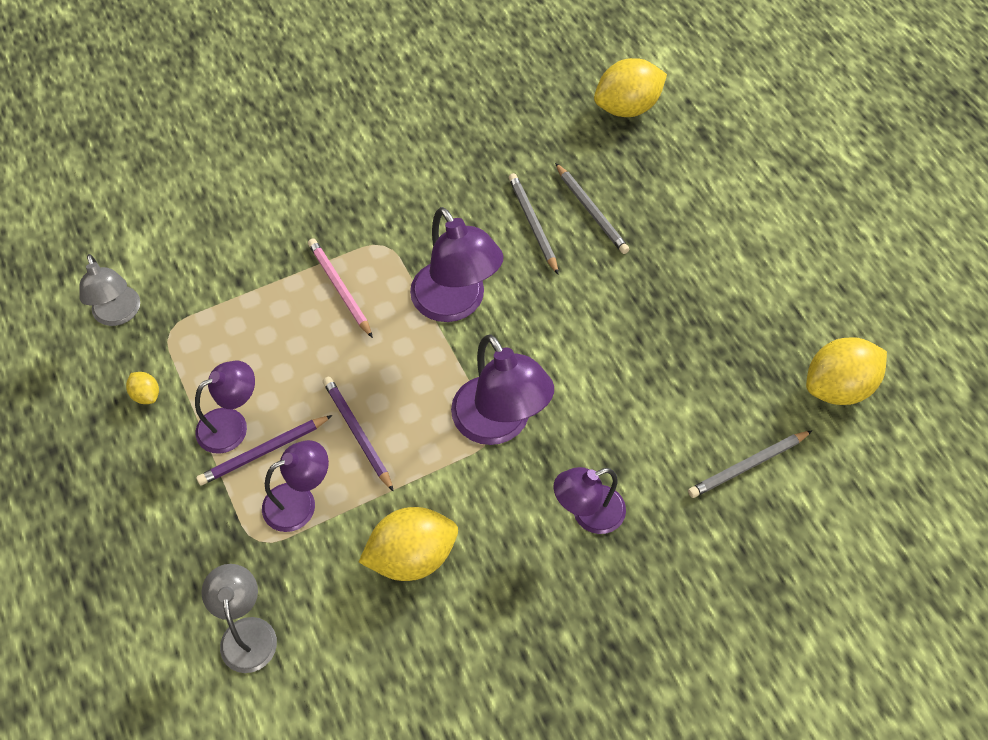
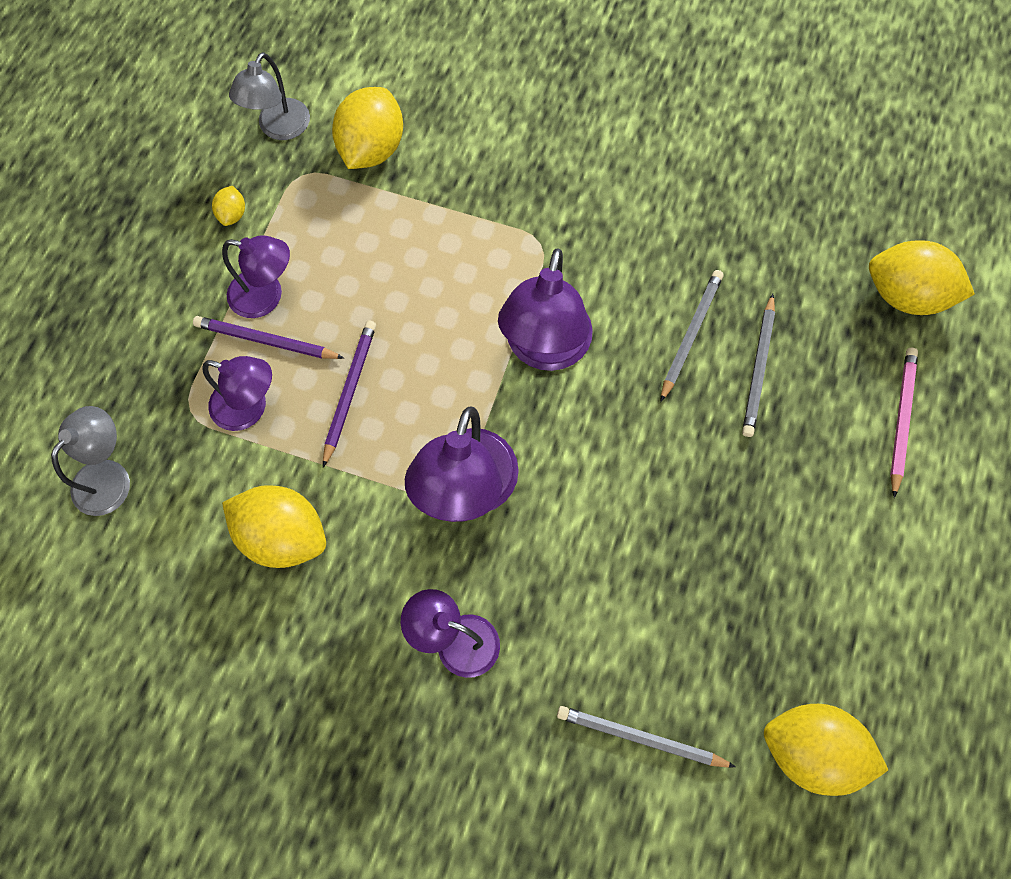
camera: 45 degrees right, 10 degrees up
pink pencil [308,238,373,338] -> pink pencil moved to [890,348,918,498]
none -> yellow lemon [332,87,403,169]

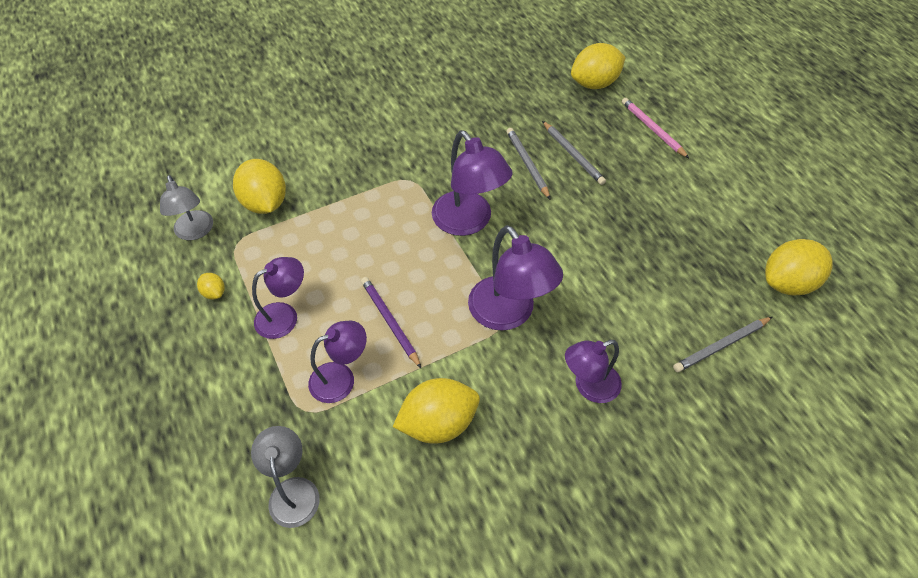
camera: 45 degrees left, 15 degrees down
purple pencil [193,316,344,359] -> none

